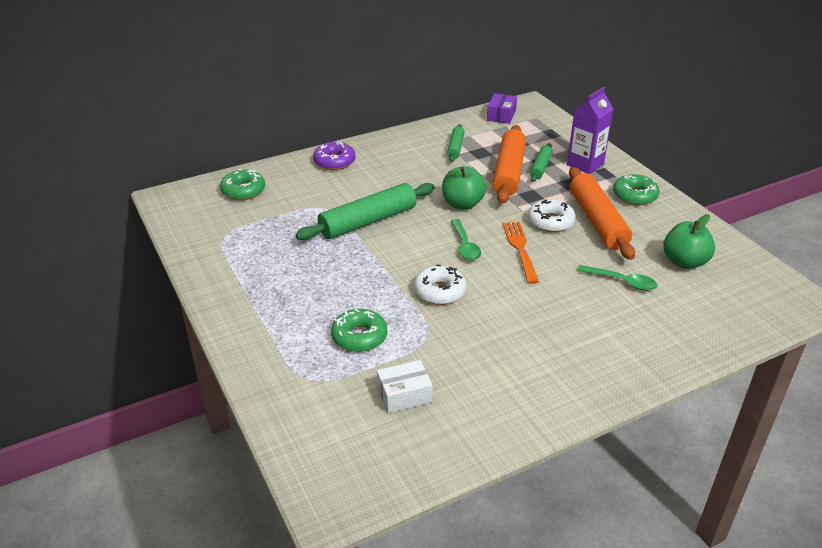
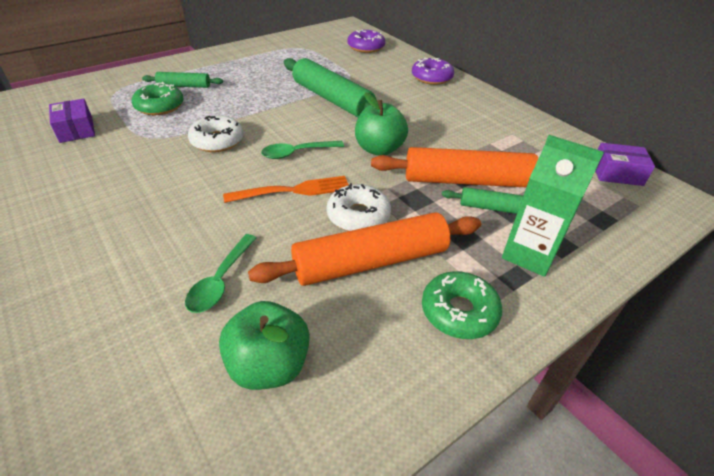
camera: 80 degrees right, 5 degrees up
green donut [220,169,265,200] -> purple donut [347,30,385,53]
white box [377,360,433,413] -> purple box [49,98,95,143]
green rolling pin [447,124,465,162] -> green rolling pin moved to [142,72,223,88]
purple carton [567,87,613,174] -> green carton [502,135,604,277]

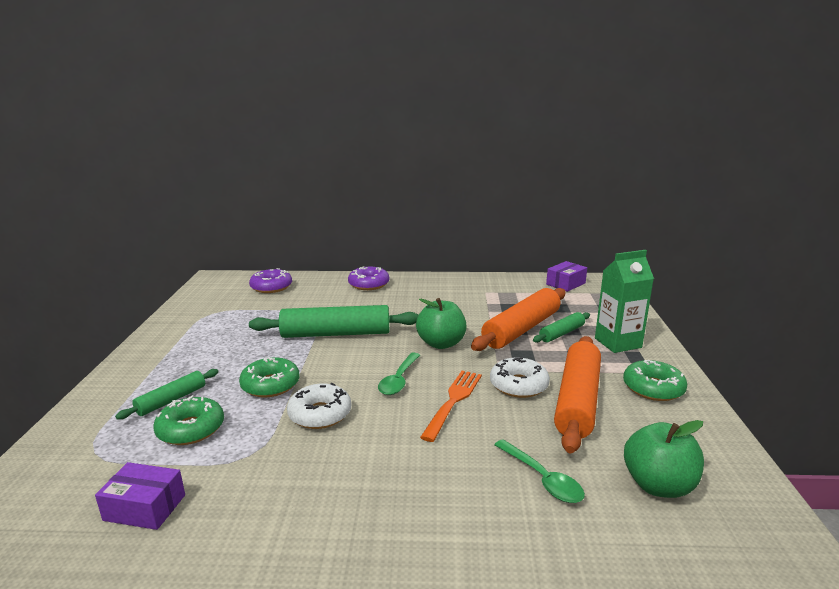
camera: 50 degrees left, 20 degrees down
none -> green donut [239,357,299,397]

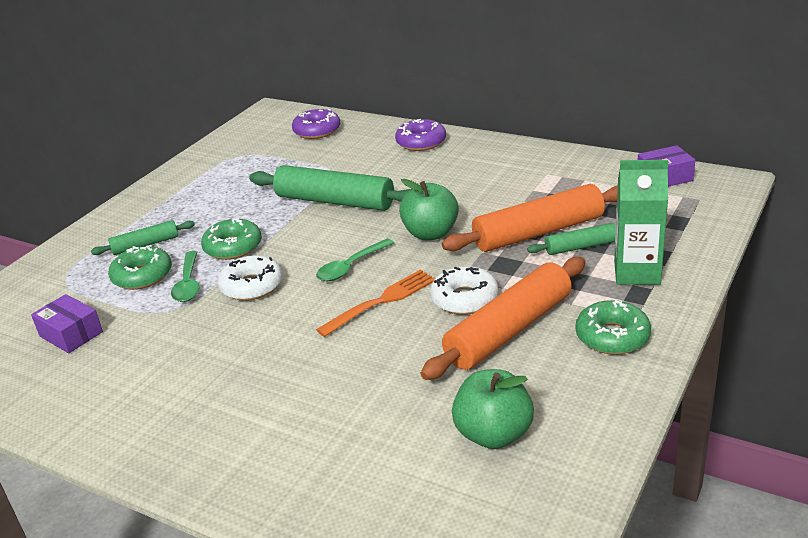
camera: 30 degrees right, 10 degrees up
green spoon [494,439,585,503] -> green spoon moved to [171,251,199,302]

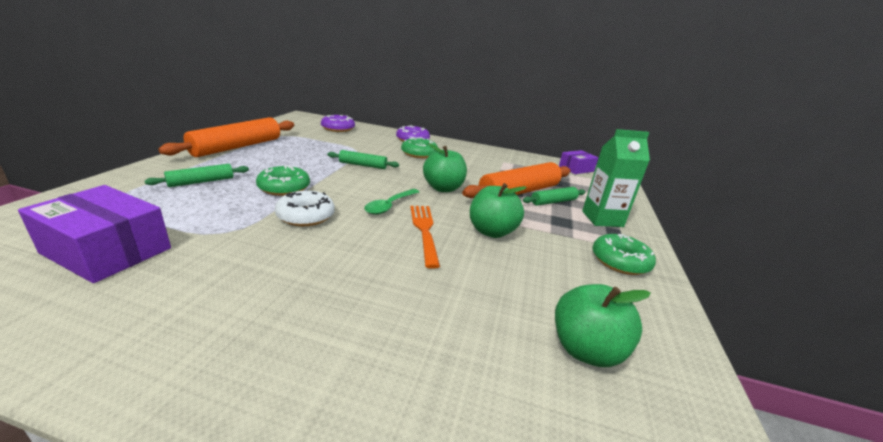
camera: 20 degrees left, 5 degrees down
purple box [31,294,103,353] -> purple box [18,185,171,283], size x1.63
green donut [108,245,172,290] -> green donut moved to [401,137,438,158]
green spoon [171,251,199,302] -> none
green rolling pin [249,165,410,211] -> green rolling pin [327,150,399,169], size x0.52
orange fork [316,269,435,337] -> orange fork turned 45 degrees counterclockwise [410,206,440,269]
orange rolling pin [421,257,586,380] -> orange rolling pin moved to [158,117,294,157]
white donut [430,266,498,315] -> green apple [470,183,527,238]

